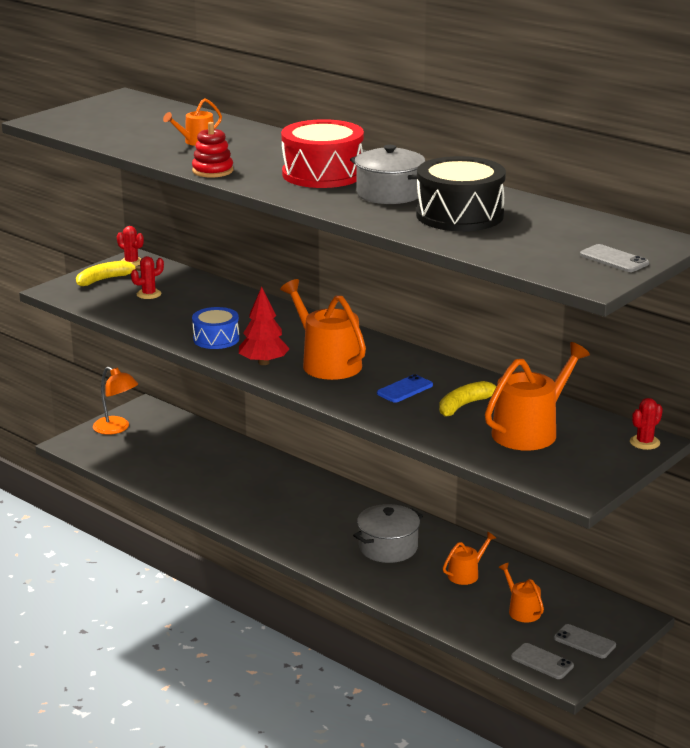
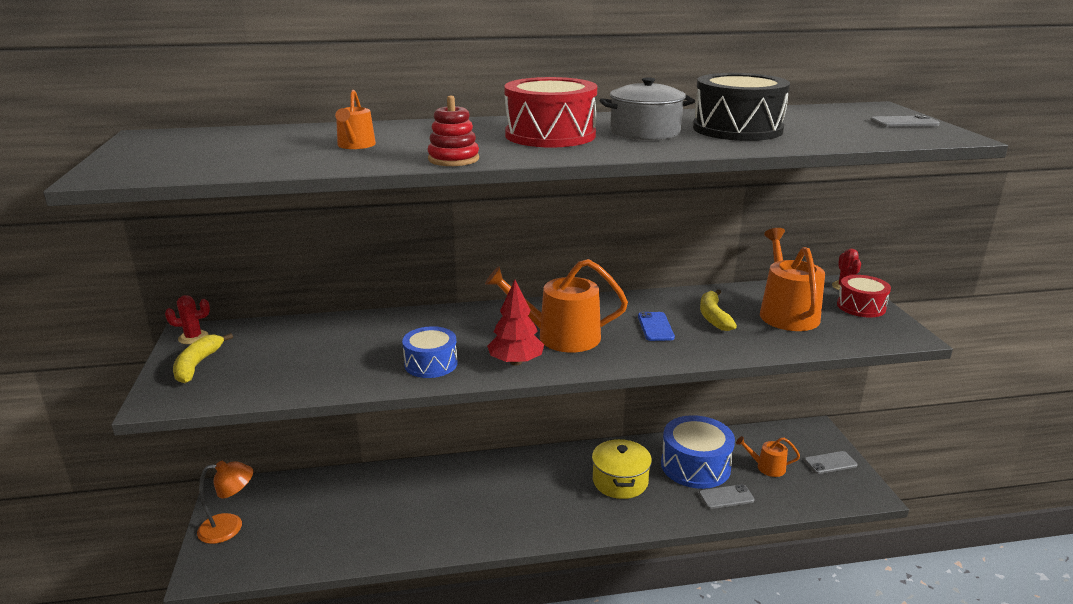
camera: 50 degrees left, 0 degrees up
red cactus [131,256,164,299] -> none
grey pot [353,504,423,563] -> yellow pot [592,439,652,499]
orange watering can [443,532,496,585] -> blue drum [661,415,735,489]
grey phone [511,643,574,679] -> grey phone moved to [699,484,755,509]
none -> red drum [837,275,891,317]

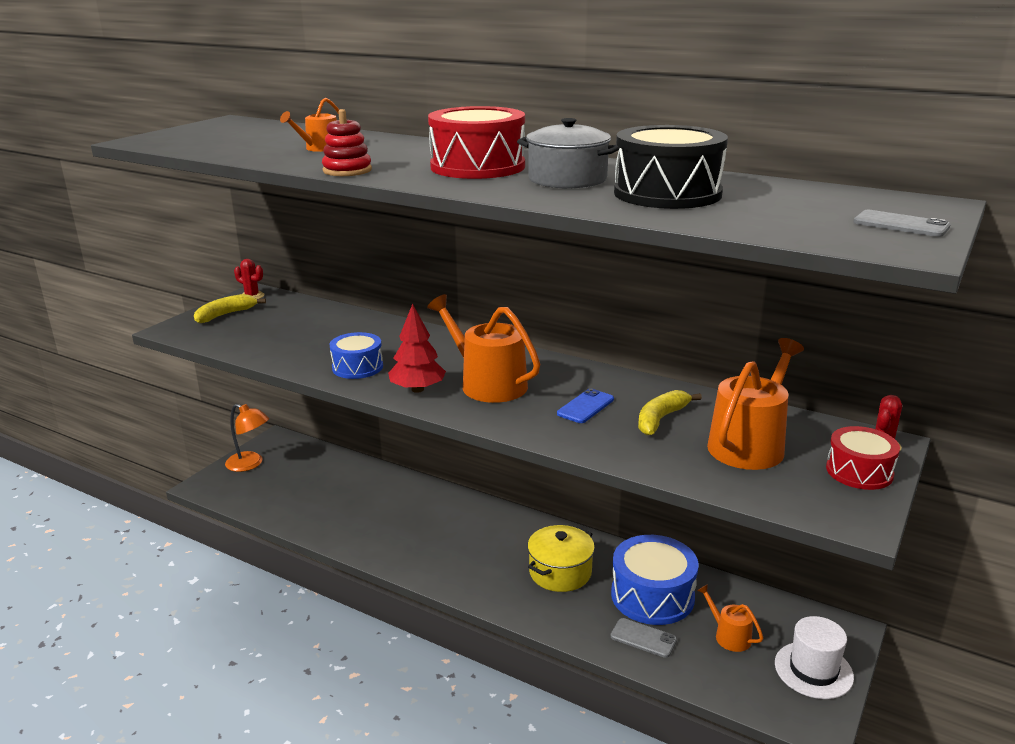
camera: 40 degrees right, 0 degrees up
grey phone [804,451,858,474] -> white hat [775,616,854,699]

